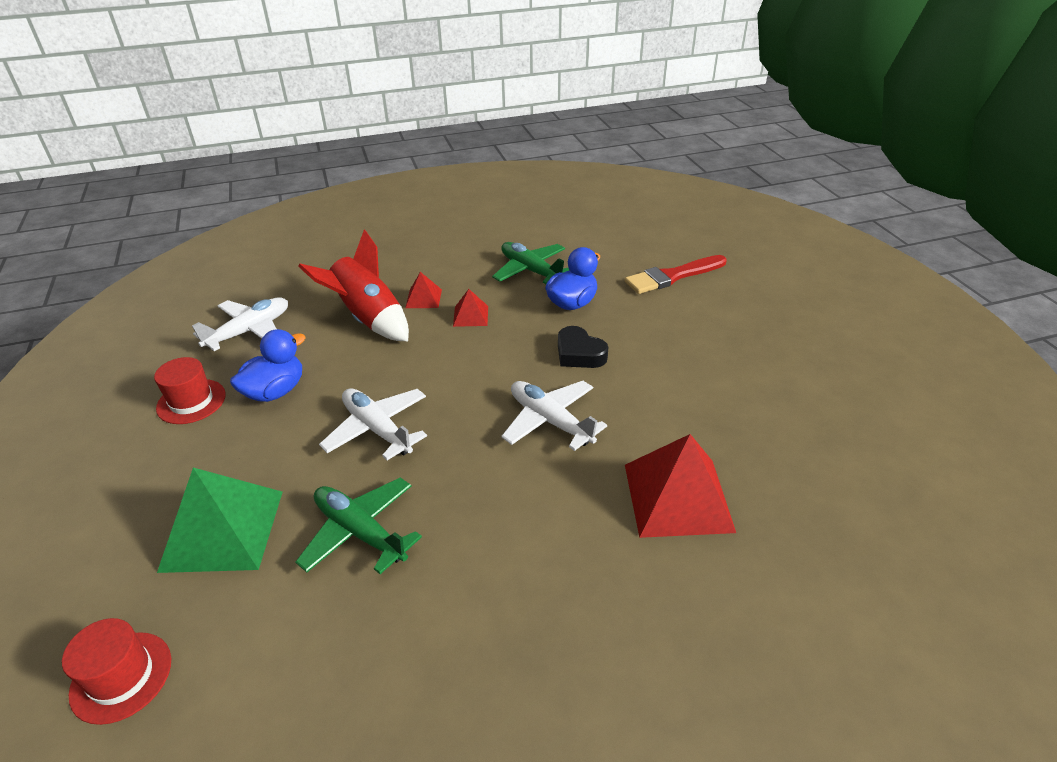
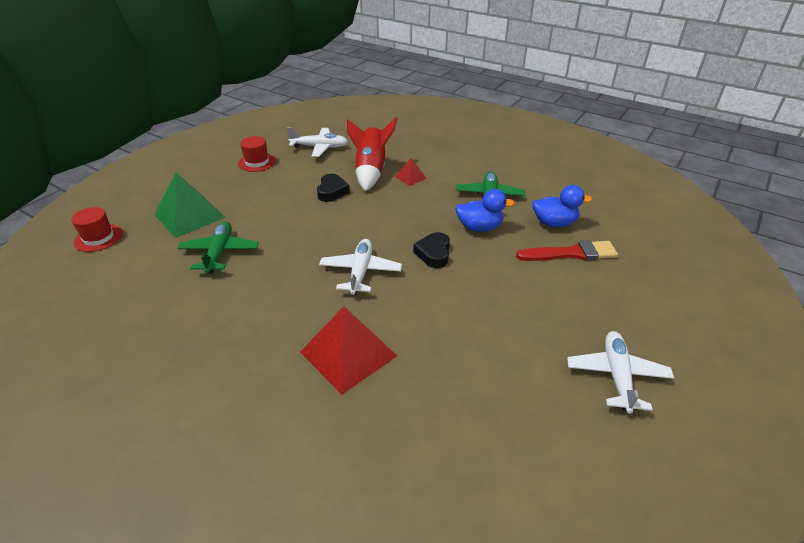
camera: 50 degrees right, 0 degrees up
blue duck [230,329,306,402] -> blue duck moved to [532,185,592,227]
white plane [319,389,427,460] -> white plane moved to [567,331,674,414]
red pyramid [453,289,488,327] -> none
red brush [625,255,727,294] -> red brush turned 150 degrees clockwise [516,240,618,261]
none -> black heart [317,174,350,202]

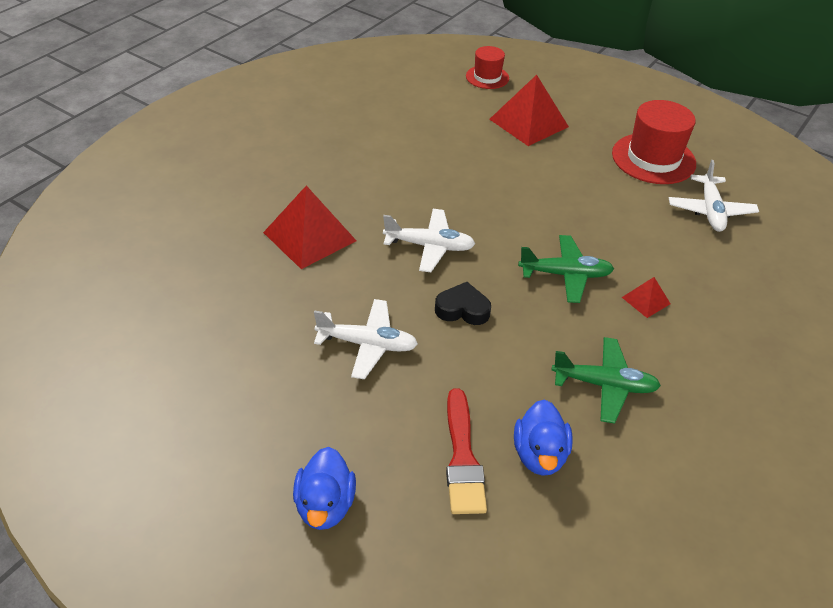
camera: 90 degrees right, 5 degrees up
green pyramid [154,173,226,238] -> red pyramid [489,75,569,146]
green plane [177,221,259,274] -> green plane moved to [518,235,614,303]
red hat [238,136,276,172] -> red hat [612,100,696,184], size x1.72
black heart [317,174,350,202] -> none
red rocket [347,117,398,191] -> none
blue duck [455,189,515,232] -> blue duck moved to [293,447,356,530]
white plane [567,331,674,414] -> white plane moved to [314,299,418,379]

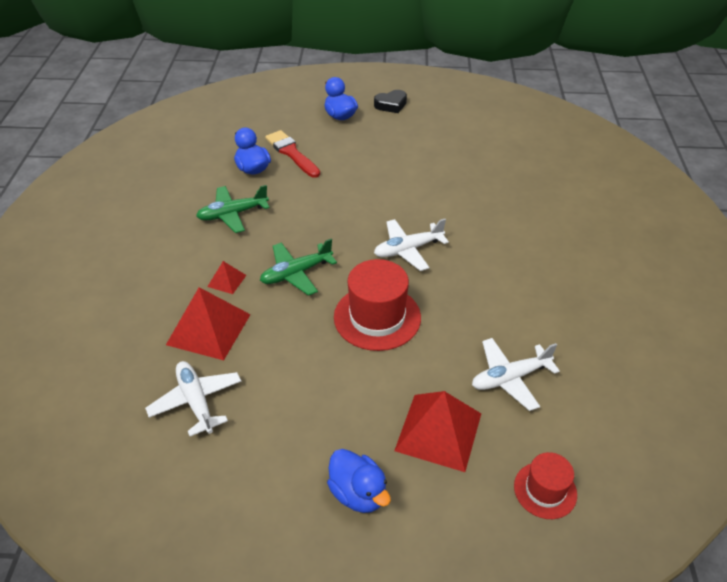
camera: 150 degrees right, 0 degrees up
red pyramid [263,185,356,269] -> red pyramid moved to [166,287,251,360]
white plane [314,299,418,379] -> white plane moved to [472,338,560,411]
black heart [435,282,491,325] -> black heart moved to [374,90,407,113]
red hat [612,100,696,184] -> red hat moved to [334,259,421,351]
none -> blue duck [327,449,391,513]

